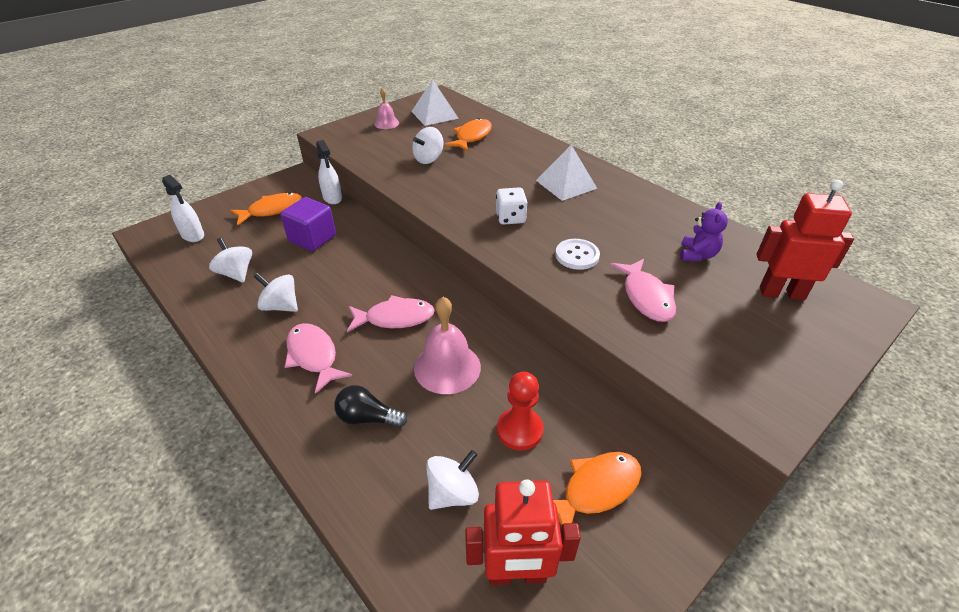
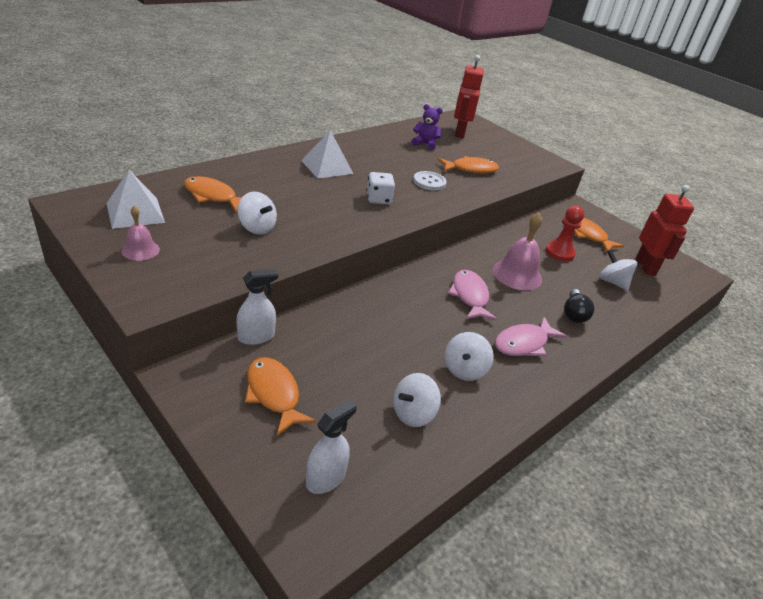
camera: 95 degrees left, 5 degrees down
purple cube [280,197,336,251] -> none
pink fish [610,259,676,322] -> orange fish [438,156,499,173]

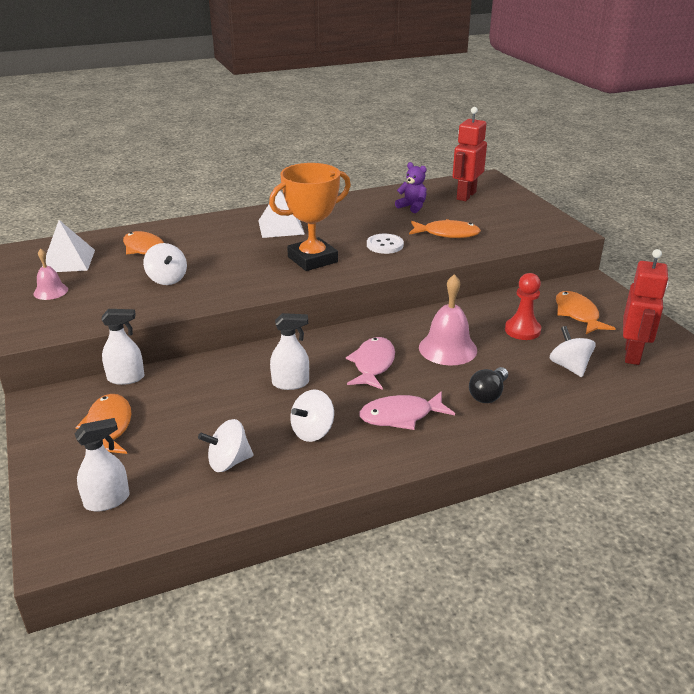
camera: 25 degrees right, 5 degrees down
white dice [366,172,395,204] -> orange trophy [269,163,351,271]
none -> white spray bottle [270,313,309,390]

